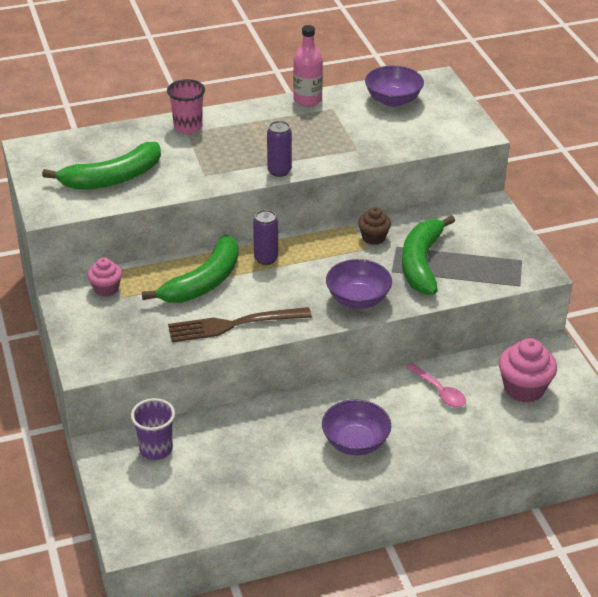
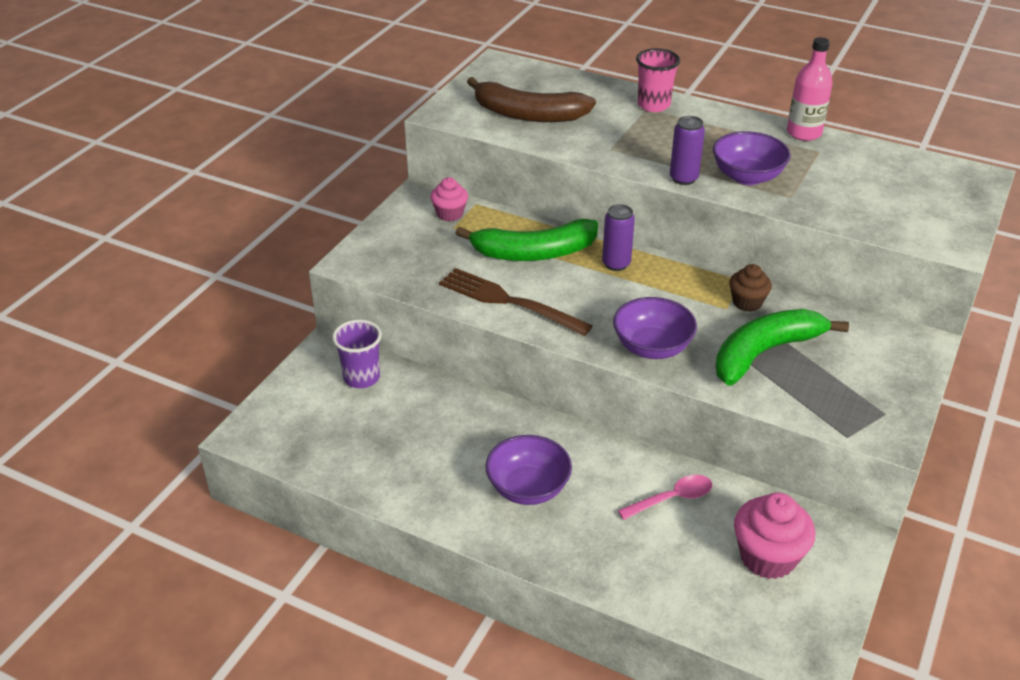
camera: 45 degrees right, 0 degrees up
green banana [42,142,161,190] -> brown banana [467,77,596,122]
purple bowl [365,65,424,107] -> purple bowl moved to [713,131,791,185]
pink spoon [406,363,466,407] -> pink spoon turned 120 degrees counterclockwise [618,475,712,520]

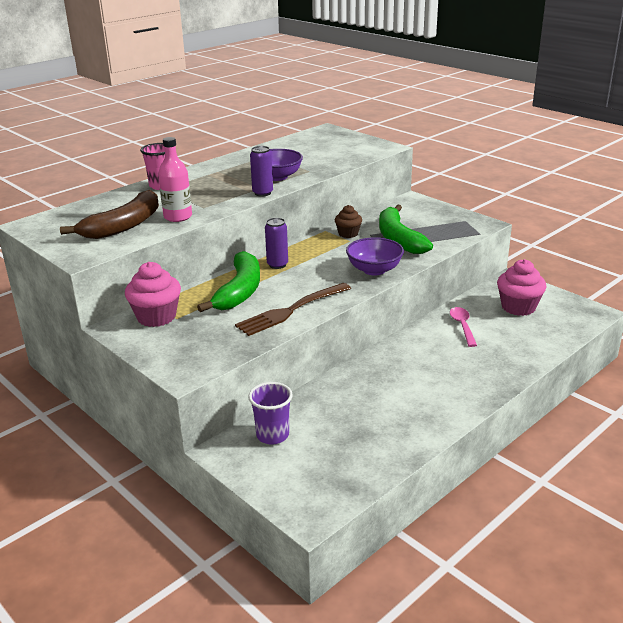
camera: 70 degrees left, 10 degrees down
pink cupcake [430,177,468,221] -> pink cupcake [125,262,181,327], size x1.65
purple bowl [486,435,572,505] -> none
pink bottle [787,37,833,141] -> pink bottle moved to [158,137,192,222]

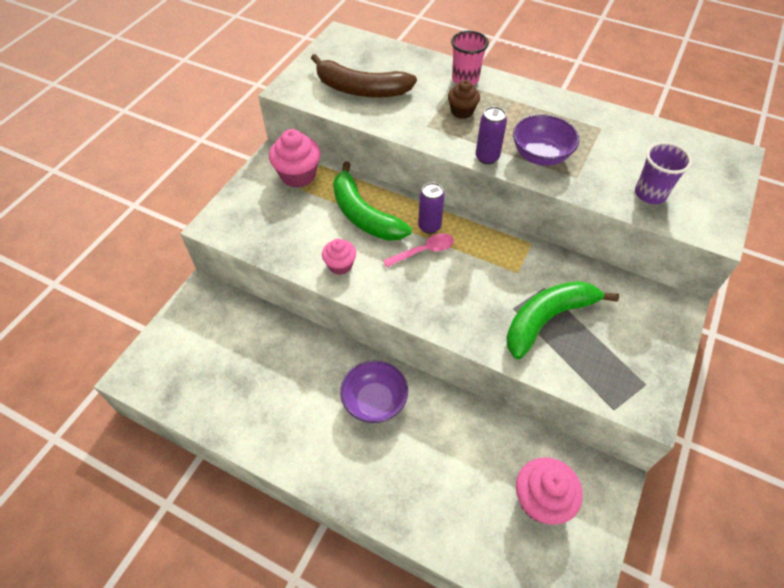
camera: 70 degrees right, 25 degrees up
pink bottle [158,137,192,222] -> none
green banana [197,251,260,312] -> green banana turned 60 degrees clockwise [333,161,412,241]
brown fork [235,283,351,336] -> pink cupcake [322,239,356,275]
purple cup [248,382,293,445] -> purple cup moved to [635,142,692,204]
brown cupcake [335,205,362,238] -> brown cupcake moved to [448,80,480,119]
purple bowl [346,237,404,275] -> purple bowl moved to [340,360,408,423]
pink spoon [450,307,477,347] -> pink spoon moved to [383,233,454,267]

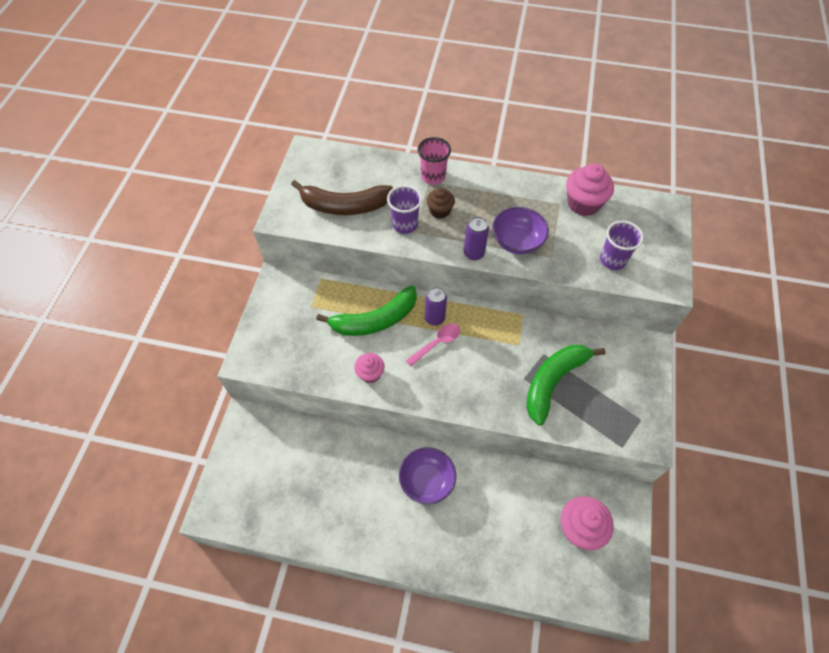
camera: 15 degrees left, 5 degrees up
pink cupcake [269,129,320,188] -> pink cupcake moved to [566,164,614,216]
green banana [333,161,412,241] -> green banana turned 60 degrees counterclockwise [316,285,417,336]
none -> purple cup [387,185,422,234]

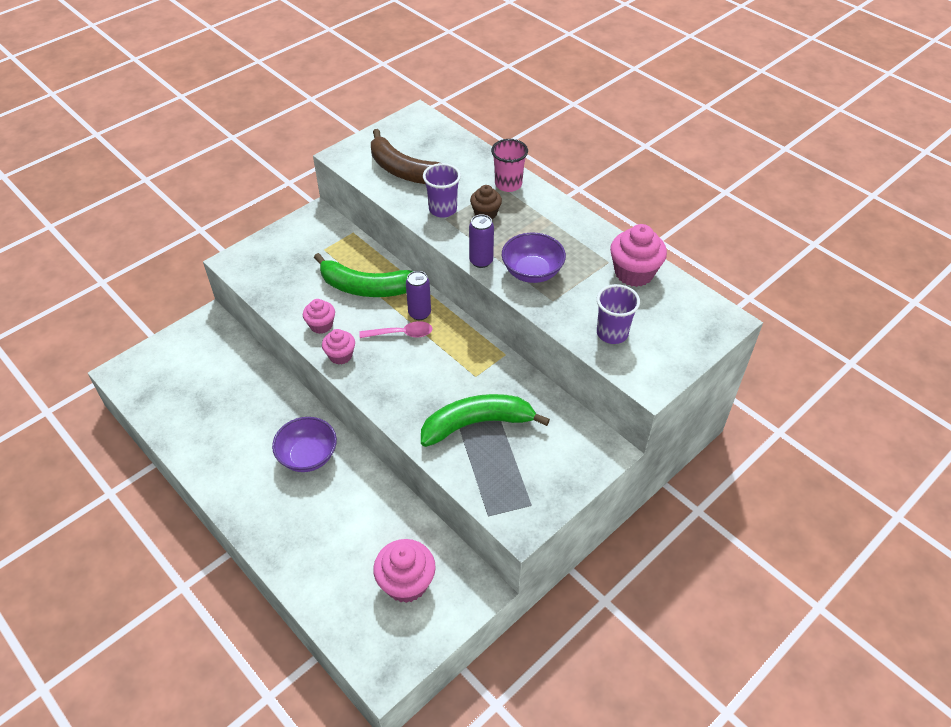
camera: 35 degrees right, 10 degrees down
none -> pink cupcake [322,329,355,365]

